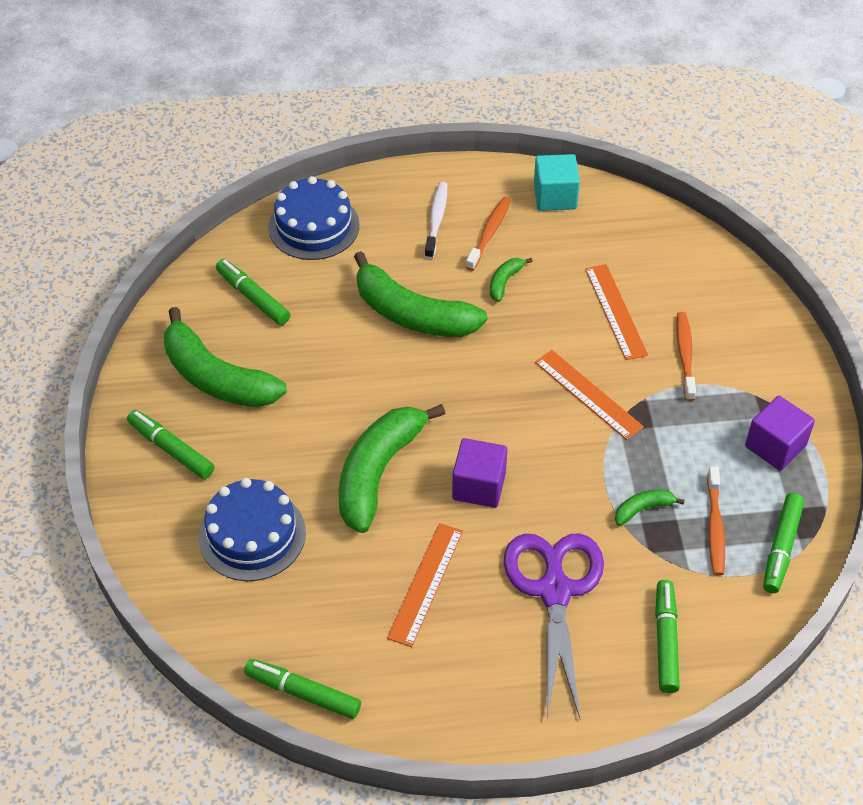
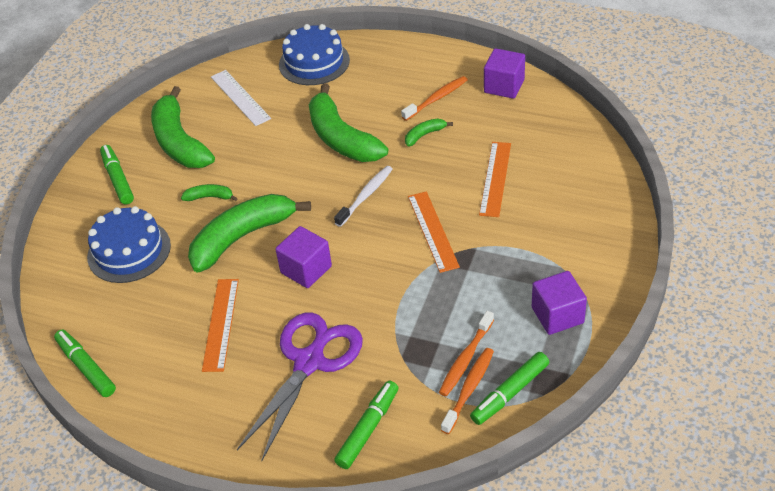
camera: 30 degrees right, 5 degrees down
green marker [216,259,291,325] -> white ruler [211,70,271,126]
orange ruler [387,523,463,647] -> orange ruler turned 45 degrees counterclockwise [202,279,239,372]
white toothbrush [425,182,447,259] -> white toothbrush moved to [334,166,393,227]
turquoise cube [534,154,580,211] -> purple cube [484,48,525,99]
green banana [615,489,685,526] -> green banana moved to [181,184,238,201]
orange toothbrush [676,312,696,401] -> orange toothbrush moved to [441,348,494,434]

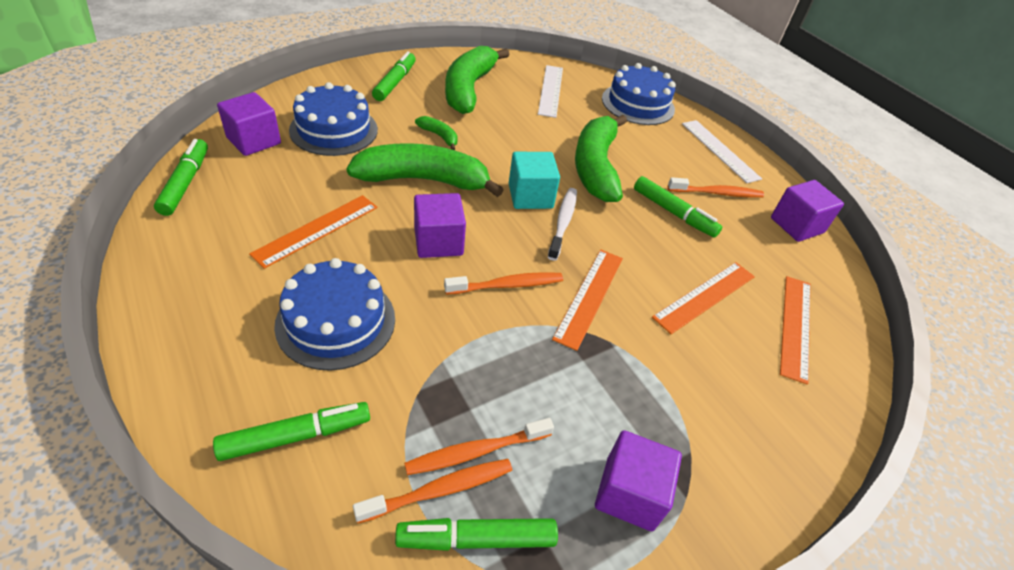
camera: 30 degrees right, 0 degrees up
purple scissors [237,313,363,461] -> blue cake [274,258,395,371]
white toothbrush [334,166,393,227] -> white toothbrush turned 60 degrees counterclockwise [548,188,577,261]
green banana [405,118,453,147] -> green marker [634,176,722,238]
none -> purple cube [217,92,281,156]
none -> orange toothbrush [444,272,563,294]
none -> turquoise cube [509,152,560,209]
none -> white ruler [682,120,762,183]
none -> orange ruler [780,276,810,385]

